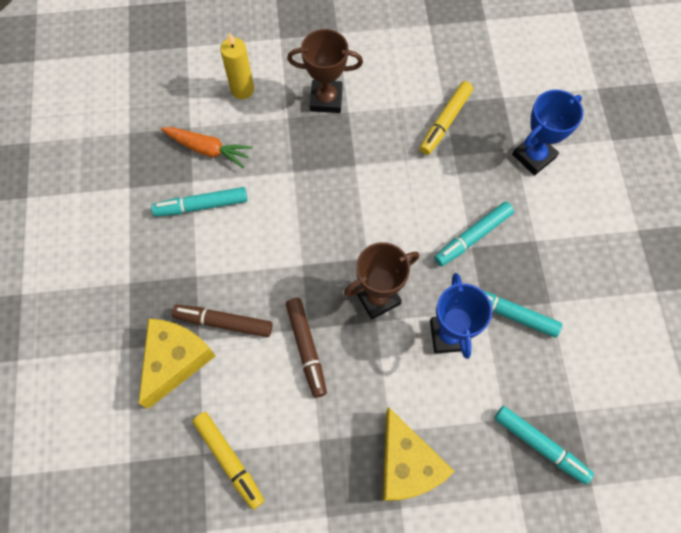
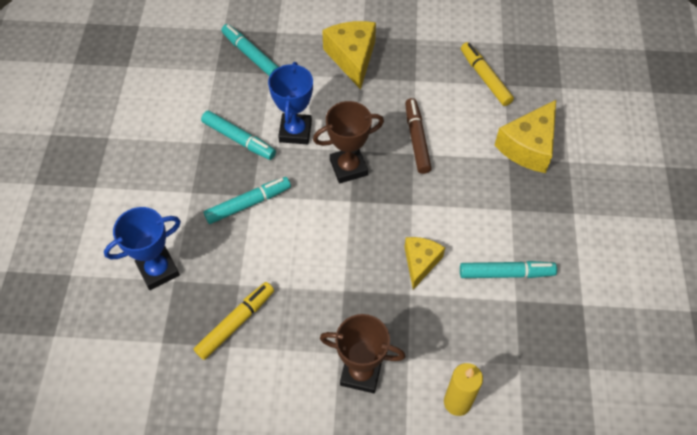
camera: 170 degrees left, 10 degrees down
orange carrot [161,127,253,168] -> none
brown marker [172,304,272,337] -> none
none -> yellow cheese [404,237,445,290]

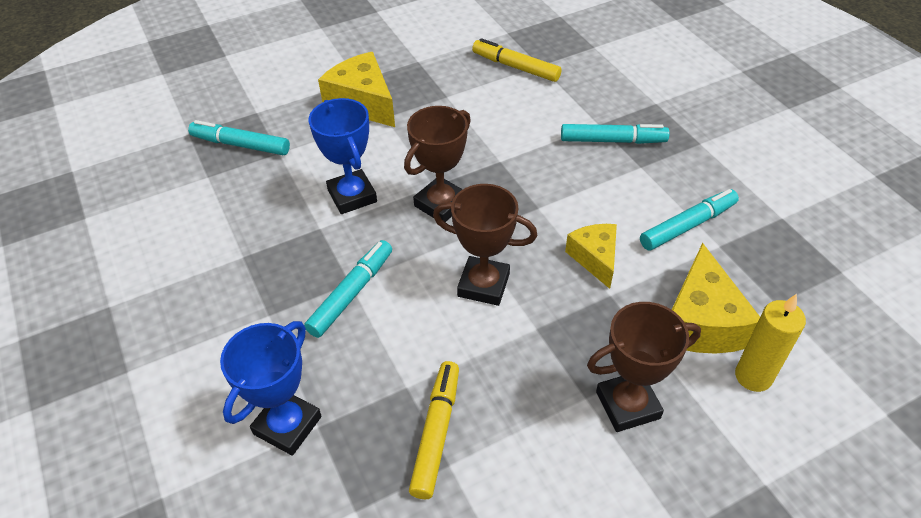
camera: 30 degrees left, 10 degrees down
turquoise marker [201,111,276,160] -> turquoise marker moved to [561,124,670,144]
brown marker [405,98,432,174] -> none
yellow cheese [494,100,556,173] -> yellow cheese moved to [672,243,760,354]
none -> brown trophy [433,184,537,306]

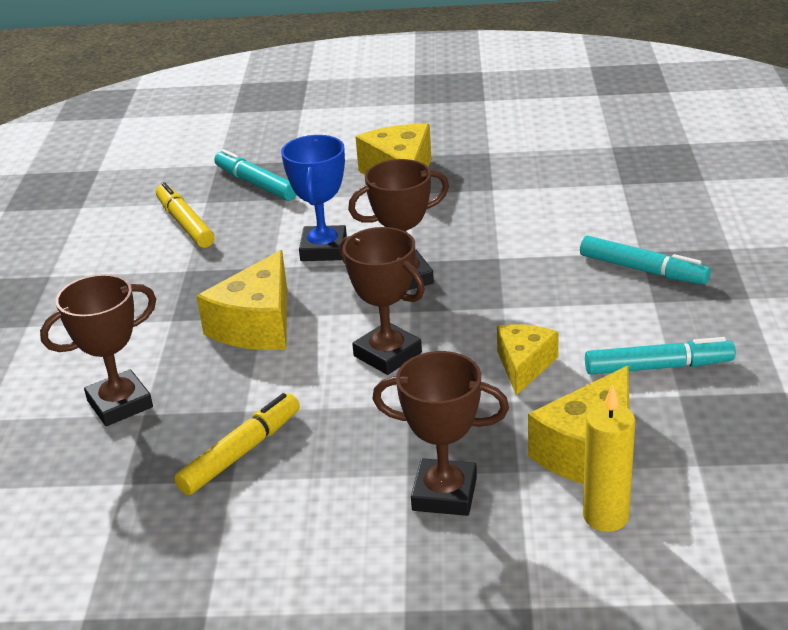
camera: 30 degrees right, 15 degrees down
blue trophy [220,321,322,456] -> brown trophy [40,274,156,426]
turquoise marker [304,240,392,338] -> yellow cheese [197,250,287,350]
yellow marker [472,38,562,82] -> yellow marker moved to [156,182,215,248]

